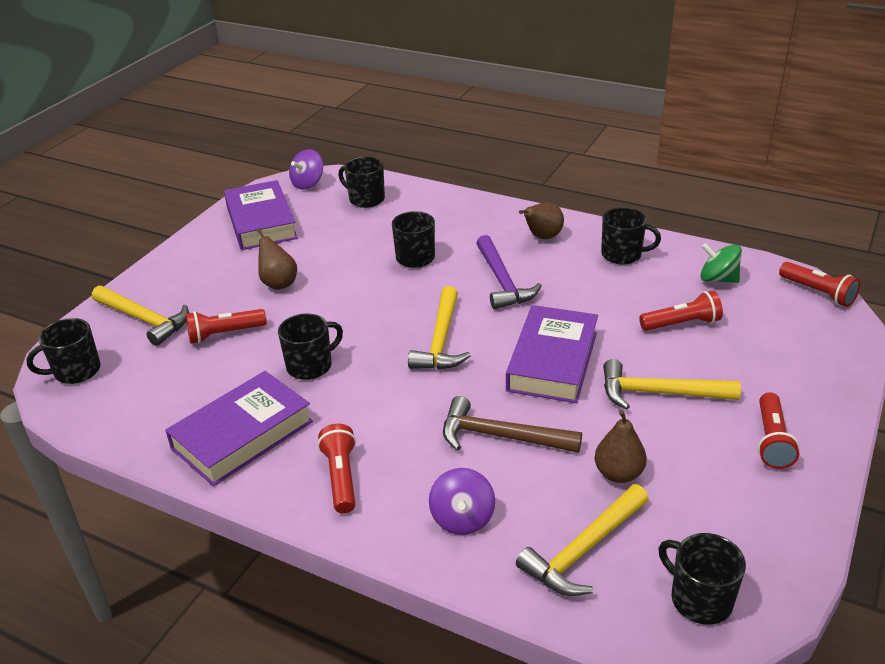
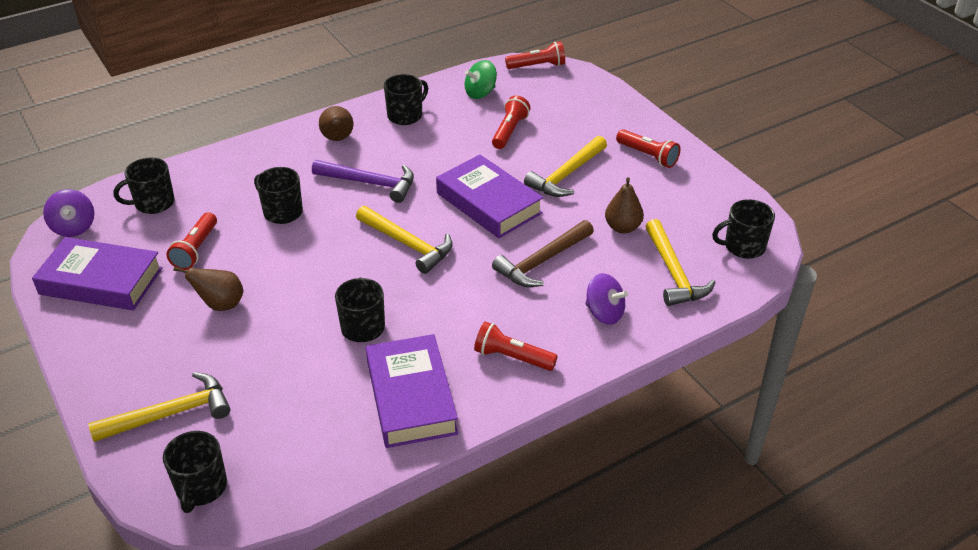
camera: 60 degrees left, 5 degrees up
red flashlight [185,309,267,344] -> red flashlight moved to [167,212,217,270]

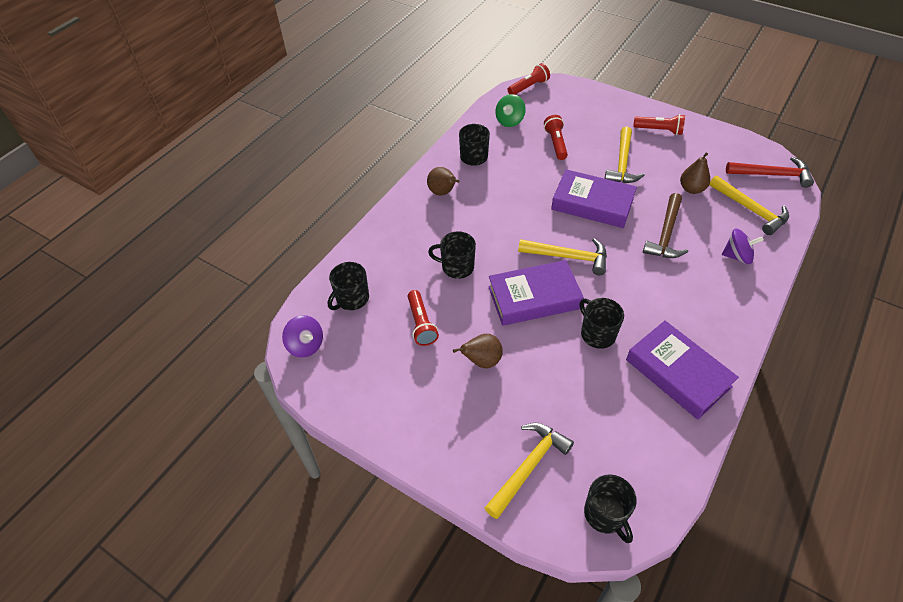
camera: 25 degrees left, 10 degrees up
purple book [32,237,163,310] -> purple book moved to [488,260,584,326]
purple hammer [312,160,414,203] -> none
red flashlight [474,322,558,371] -> none
black mug [712,199,775,259] -> red hammer [726,157,814,188]

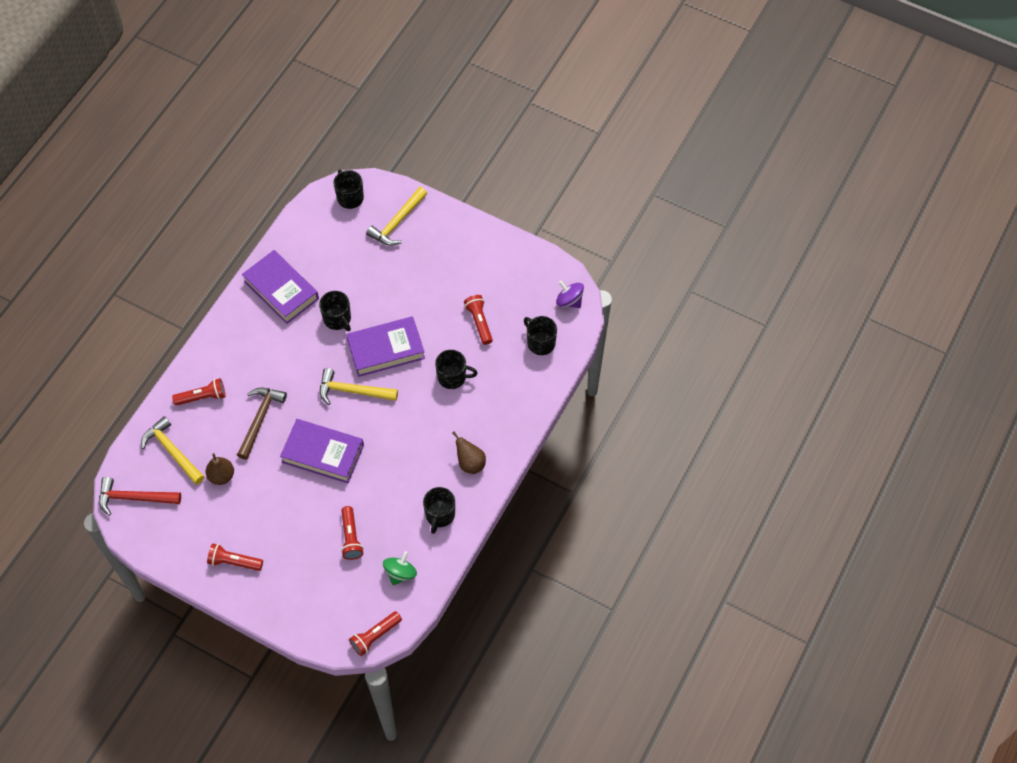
camera: 175 degrees right, 10 degrees up
black mug [328,262,369,310] -> black mug turned 75 degrees counterclockwise [524,316,557,355]
brown pear [453,334,503,368] -> none
yellow hammer [604,127,645,183] -> none
purple spinning top [722,229,764,264] -> red flashlight [172,378,226,406]

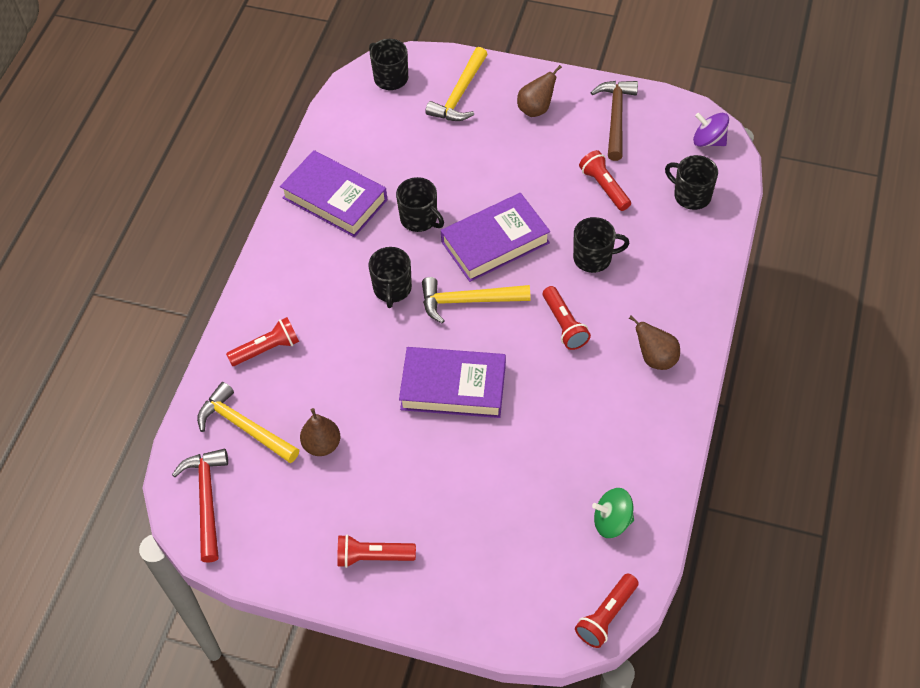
camera: 10 degrees left, 5 degrees down
red hammer [99,477,181,516] -> red hammer turned 90 degrees clockwise [172,449,228,563]
brown hammer [237,387,287,460] -> brown hammer moved to [590,81,638,161]
red flashlight [341,506,364,560] -> red flashlight moved to [543,286,591,350]
green spinning top [383,551,417,586] -> green spinning top turned 105 degrees counterclockwise [592,488,634,538]
black mug [423,487,455,534] -> black mug moved to [368,247,412,308]
none -> brown pear [517,65,562,117]

